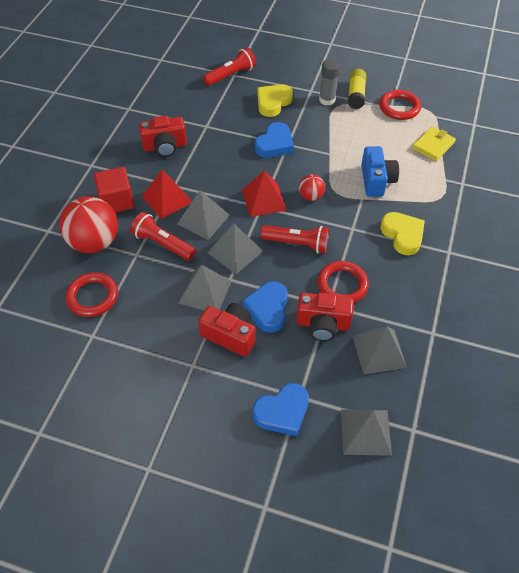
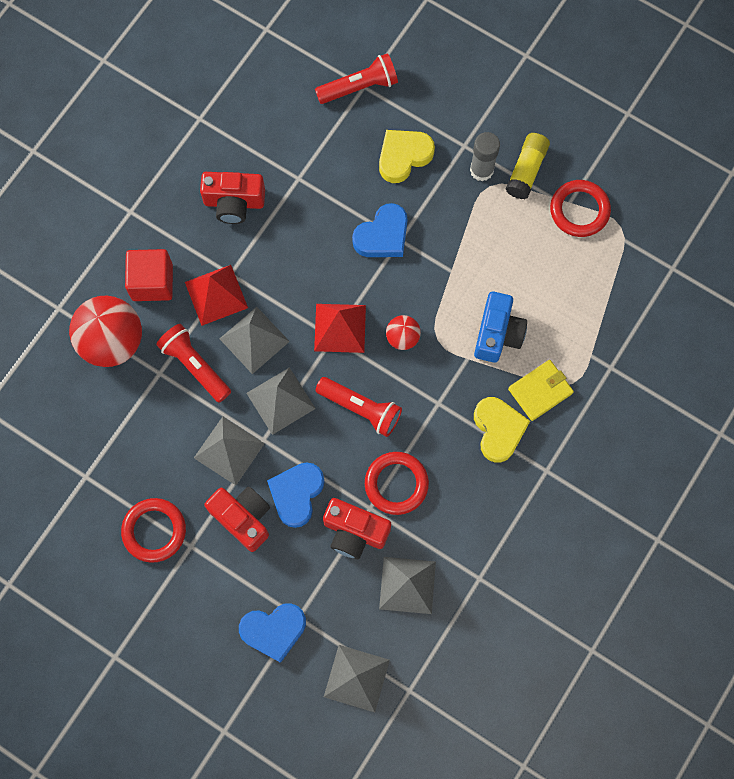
camera: 15 degrees right, 20 degrees up
red ring [65,272,118,317] -> red ring moved to [121,498,186,563]
yellow wallet [412,126,456,161] -> yellow wallet moved to [508,360,574,421]

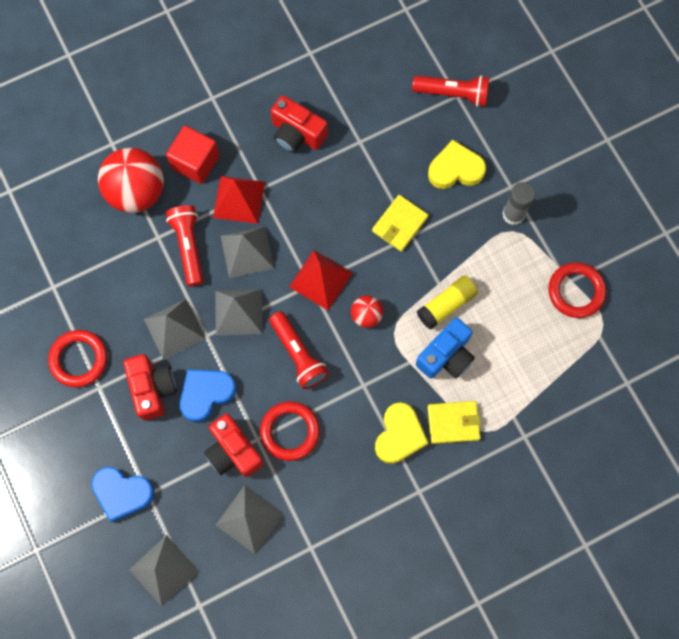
camera: 30 degrees right, 0 degrees up
blue heart [352,203,408,257] -> yellow wallet [372,195,428,252]
yellow glue stick [505,133,550,199] -> yellow glue stick moved to [417,275,478,330]

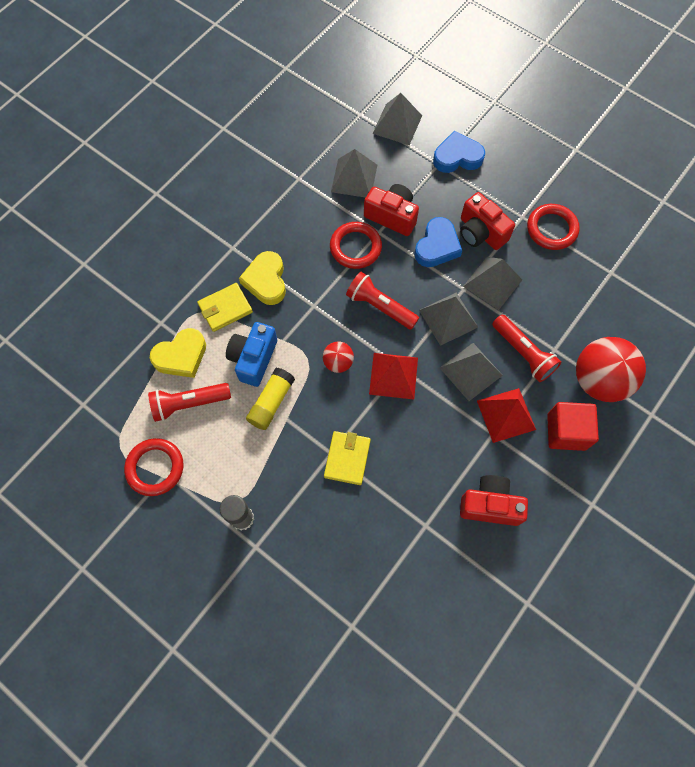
camera: 155 degrees right, 5 degrees down
red flashlight [412,75,489,107] -> red flashlight moved to [148,383,231,422]
yellow heart [428,140,486,189] -> yellow heart moved to [150,328,206,378]

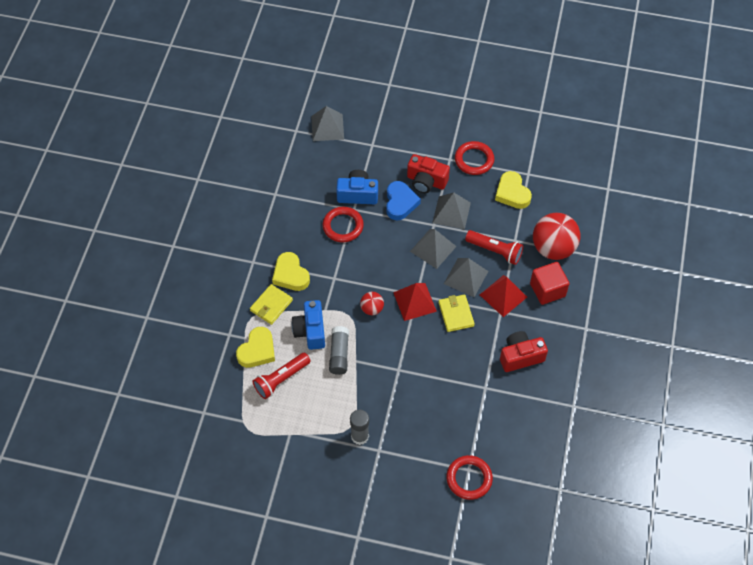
camera: 25 degrees left, 10 degrees down
red ring [124,438,183,496] -> red ring moved to [446,455,493,500]
yellow glue stick [246,368,295,430] -> grey glue stick [329,326,349,375]
yellow wallet [324,431,371,485] -> yellow wallet moved to [438,295,475,332]
grey pyramid [331,149,377,198] -> none
red flashlight [346,272,419,330] -> none
red camera [364,184,419,236] -> blue camera [336,170,378,204]
blue heart [433,130,485,173] -> none
none -> yellow heart [495,171,532,209]

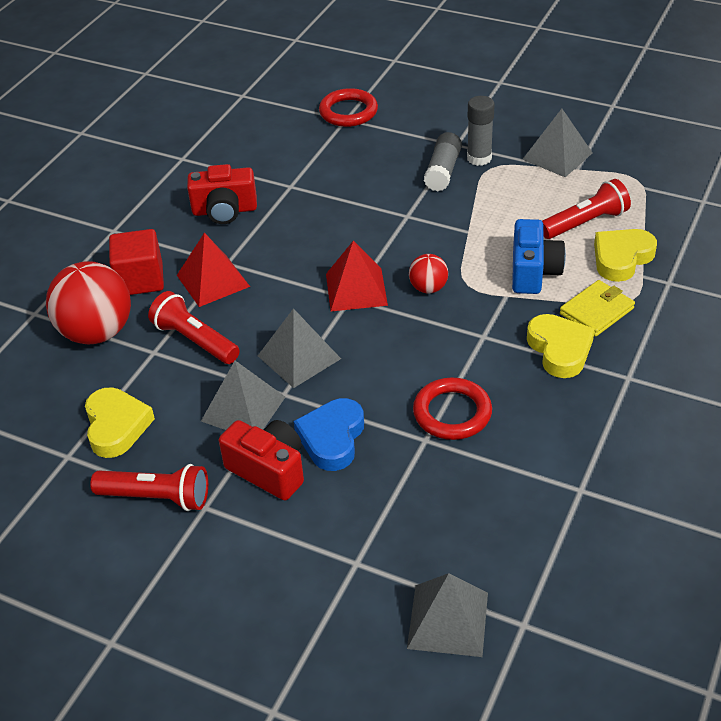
camera: 165 degrees left, 15 degrees down
grey glue stick [329,326,349,375] -> grey glue stick moved to [424,132,462,191]
blue camera [336,170,378,204] -> none
yellow wallet [438,295,475,332] -> none
grey pyramid [444,258,488,297] -> grey pyramid moved to [522,109,592,177]
red ring [455,141,494,175] -> red flashlight [90,464,208,511]

